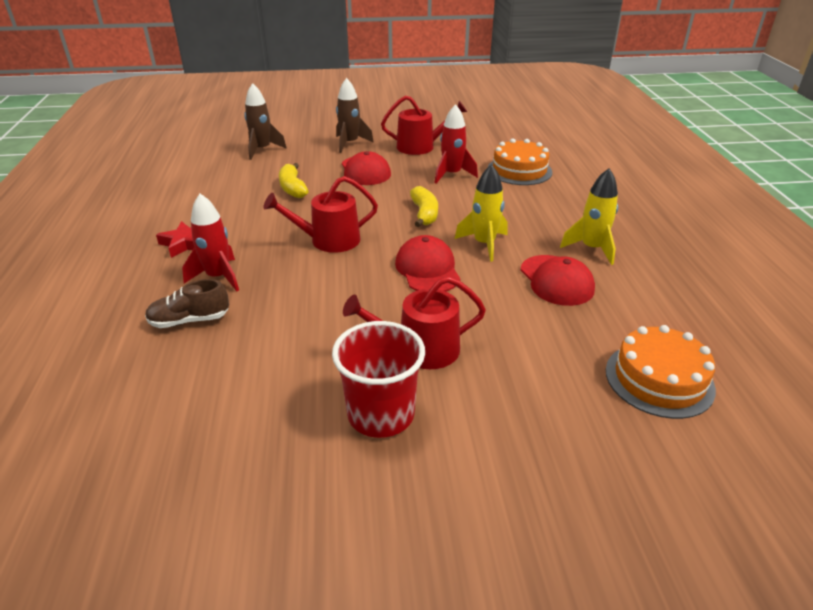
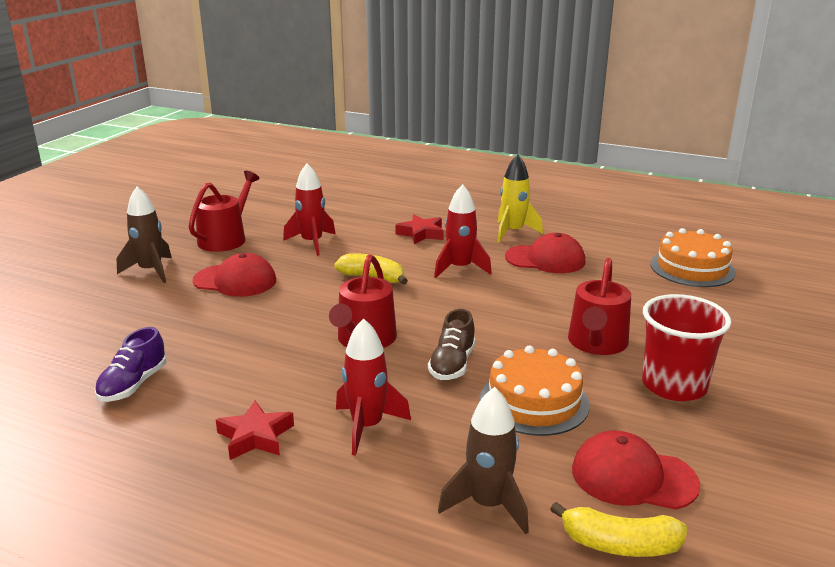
camera: 60 degrees left, 10 degrees down
brown shoe [145,279,229,328] -> brown shoe moved to [428,309,475,380]
brown rocket [244,83,287,160] -> brown rocket moved to [438,387,529,535]
yellow banana [279,163,309,198] -> yellow banana moved to [550,502,687,557]
red cap [395,235,460,292] -> red cap moved to [572,430,700,510]
yellow rocket [455,164,508,262] -> red rocket [434,184,492,278]
orange cake [488,139,552,185] -> orange cake moved to [480,345,590,436]
none -> purple shoe [95,327,166,402]
none -> red star [395,215,444,244]

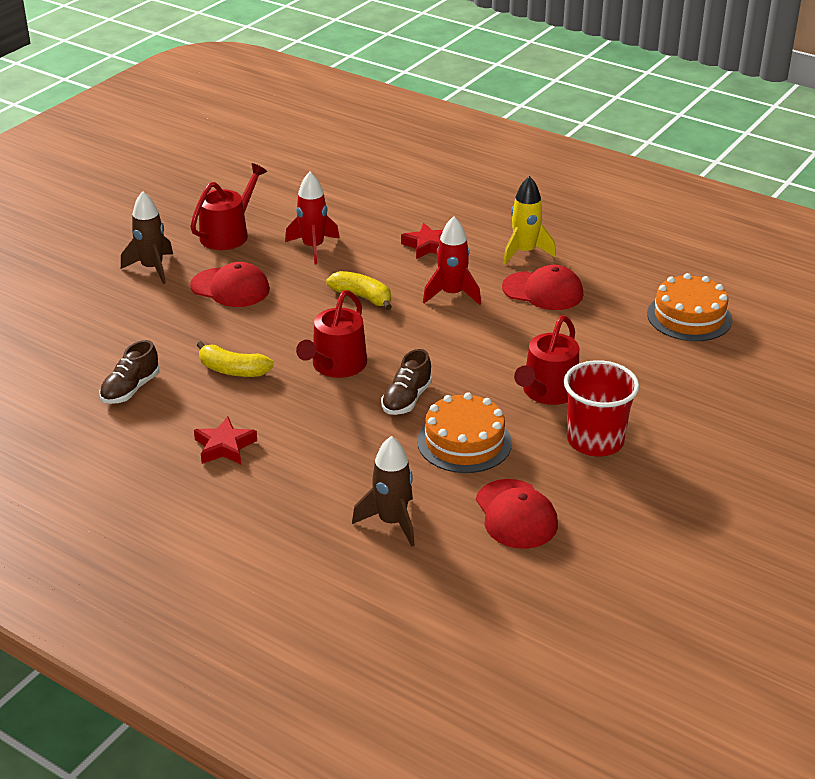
camera: 10 degrees right, 10 degrees up
purple shoe [95,327,166,402] -> brown shoe [99,340,159,404]
red rocket [336,318,411,456] -> none
yellow banana [550,502,687,557] -> yellow banana moved to [197,341,274,377]
red cap [572,430,700,510] -> red cap turned 135 degrees counterclockwise [476,479,558,549]

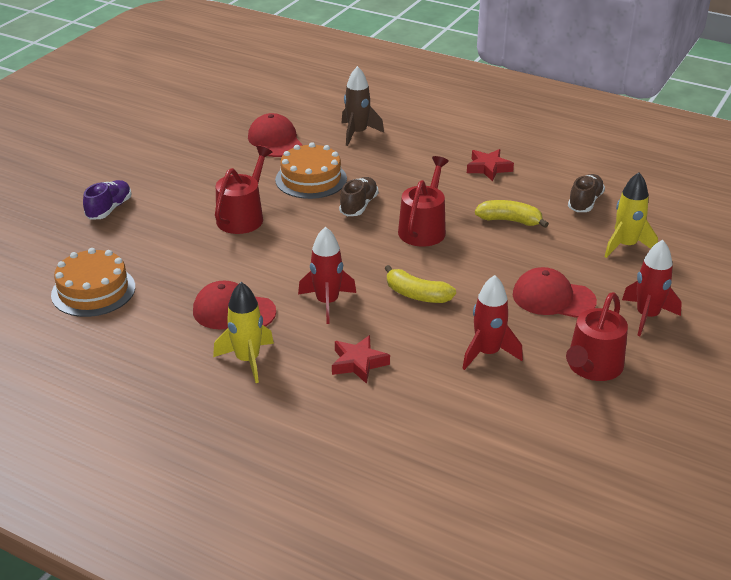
camera: 175 degrees right, 0 degrees up
brown rocket [121,191,173,284] -> red rocket [622,240,682,336]
red cup [564,360,639,456] -> none
none -> purple shoe [83,180,132,220]
none -> yellow rocket [604,172,658,258]

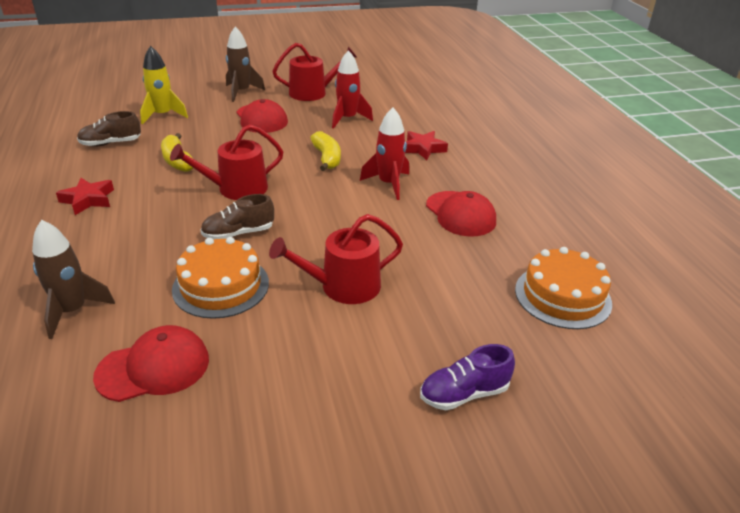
camera: 135 degrees left, 0 degrees up
yellow rocket [213,282,274,383] -> none
red cap [248,113,303,157] -> red cap turned 135 degrees counterclockwise [93,325,209,402]
red rocket [622,240,682,336] -> brown rocket [226,27,265,102]

